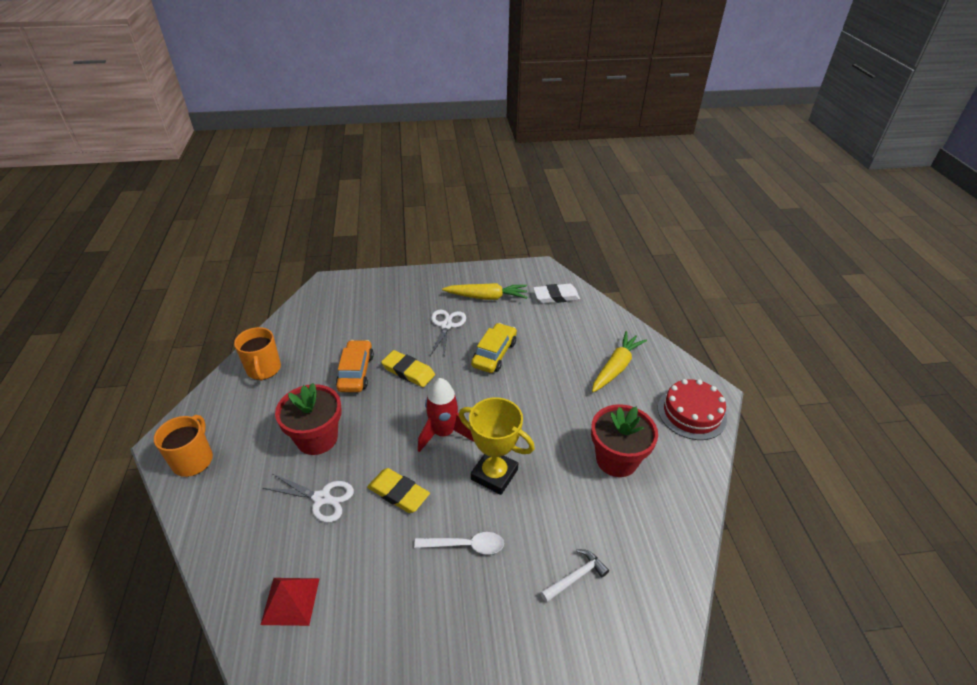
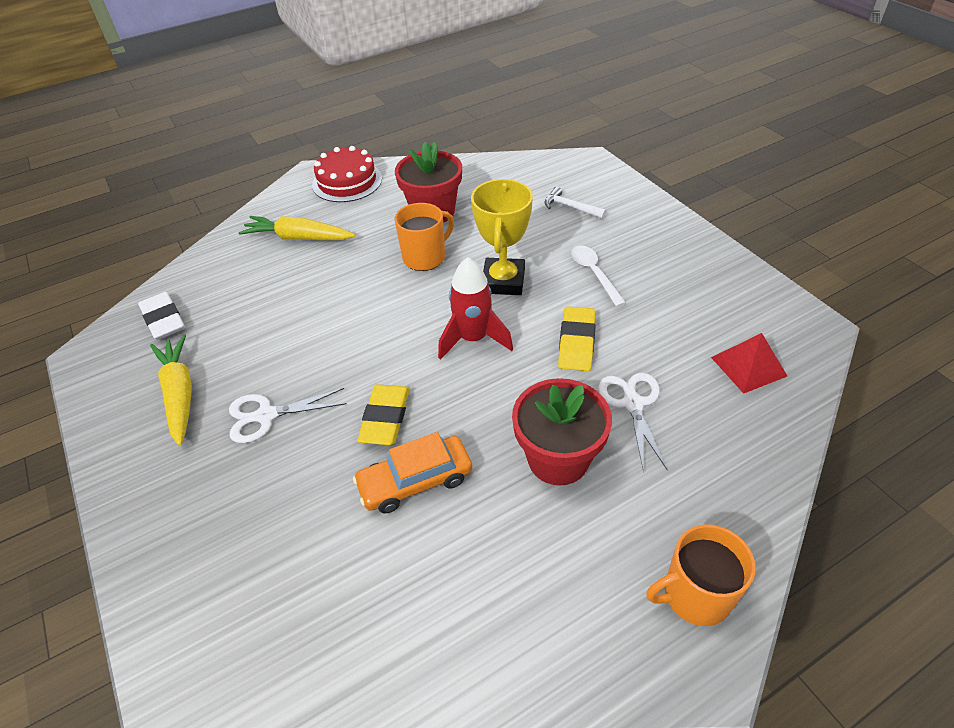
camera: 110 degrees left, 5 degrees up
orange mug [234,327,281,381] -> orange mug moved to [395,203,454,271]
yellow car [471,323,517,373] -> none

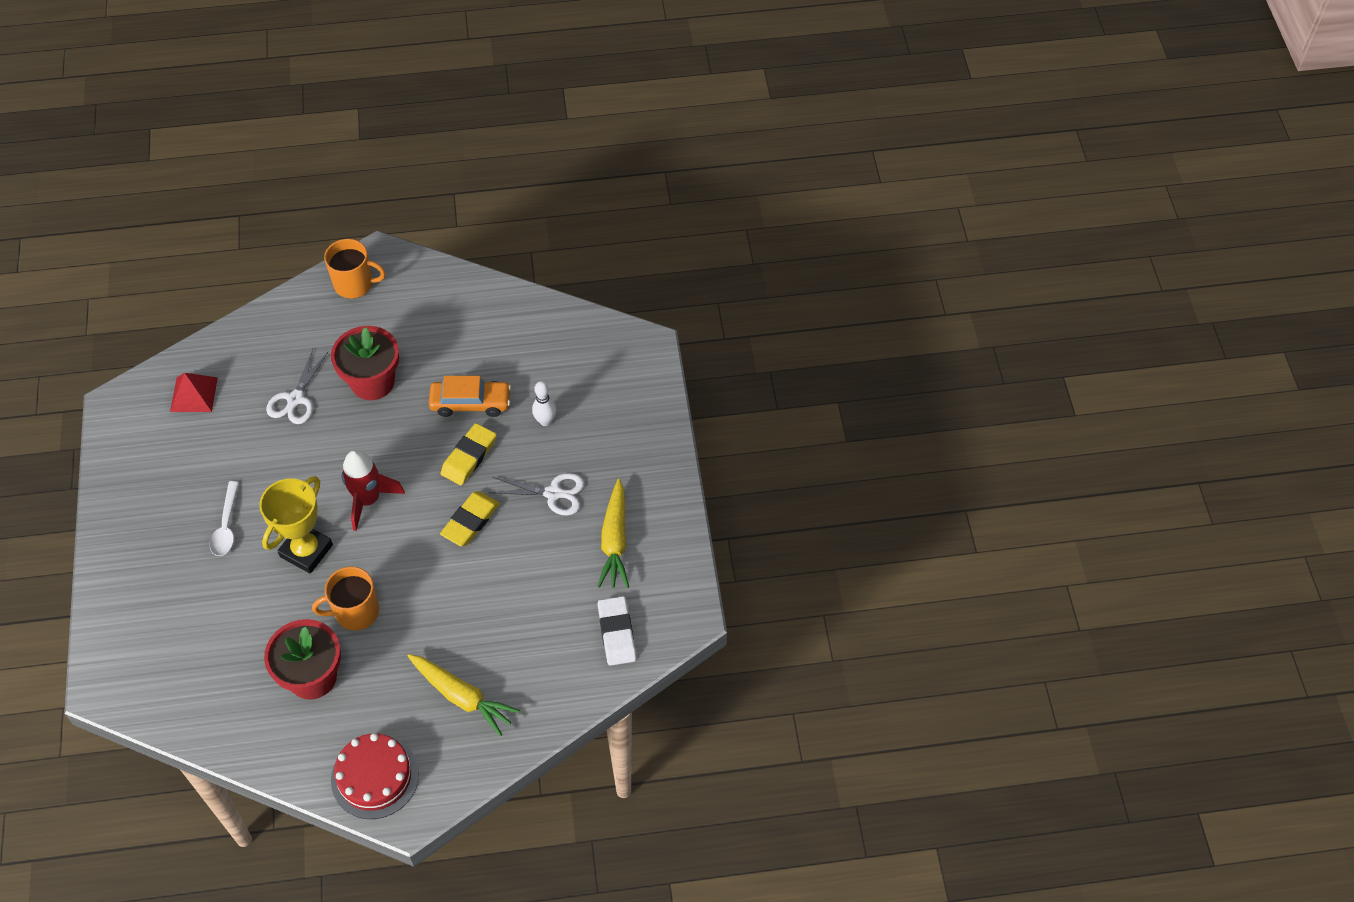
camera: 160 degrees left, 10 degrees up
white hammer [544,187,607,219] -> none
yellow eraser [558,306,596,371] -> yellow eraser moved to [440,491,500,546]
none -> white bowling pin [532,381,556,426]

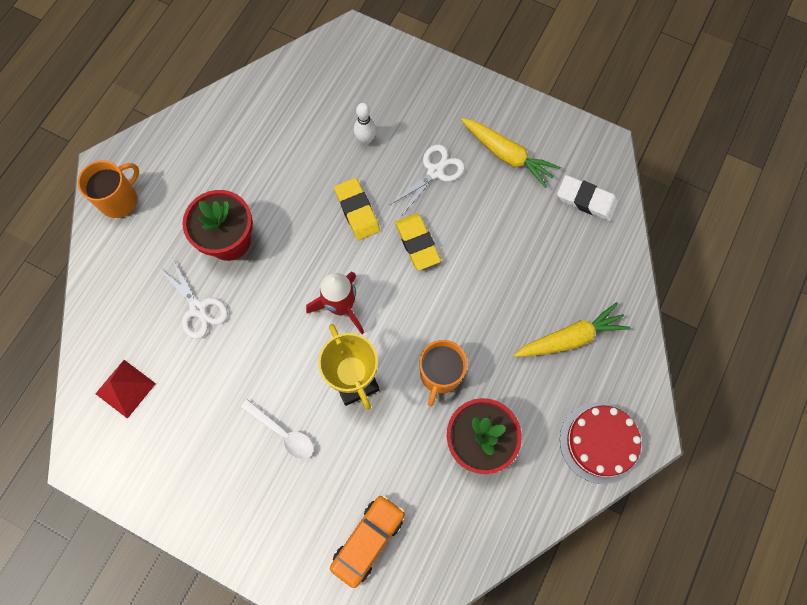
camera: 55 degrees left, 15 degrees up
orange car [429,376,511,417] -> orange car moved to [330,495,405,588]

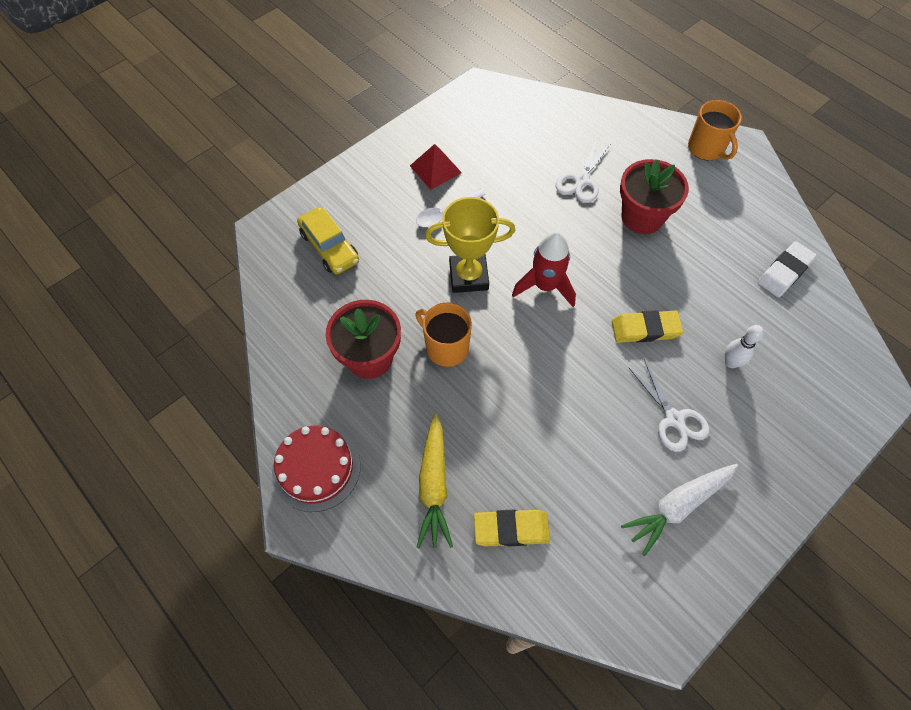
camera: 110 degrees right, 10 degrees down
red pyramid [96,360,156,419] -> red pyramid moved to [410,144,462,190]
white scissors [159,258,228,339] -> white scissors turned 45 degrees counterclockwise [556,140,610,203]
orange car [330,495,405,588] -> yellow car [297,207,359,274]
yellow eraser [395,213,441,270] -> yellow eraser moved to [474,510,550,547]
yellow carrot [461,118,560,188] -> white carrot [621,464,738,556]
white eraser [557,175,619,221] -> white eraser moved to [758,241,817,297]

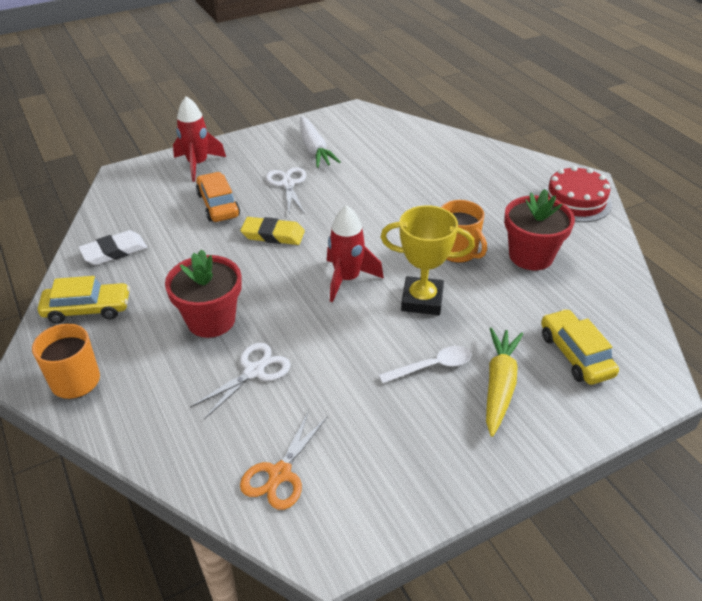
camera: 165 degrees left, 20 degrees down
red pyramid [410,144,462,190] -> none
yellow carrot [417,414,453,548] -> yellow carrot moved to [486,327,523,437]
yellow eraser [474,510,550,547] -> none
white carrot [621,464,738,556] -> white carrot turned 90 degrees clockwise [300,116,341,168]
white bowling pin [725,325,764,368] -> orange car [196,172,240,222]
none -> yellow car [38,276,130,324]
none -> red rocket [173,96,226,182]
none -> orange scissors [240,410,328,510]

